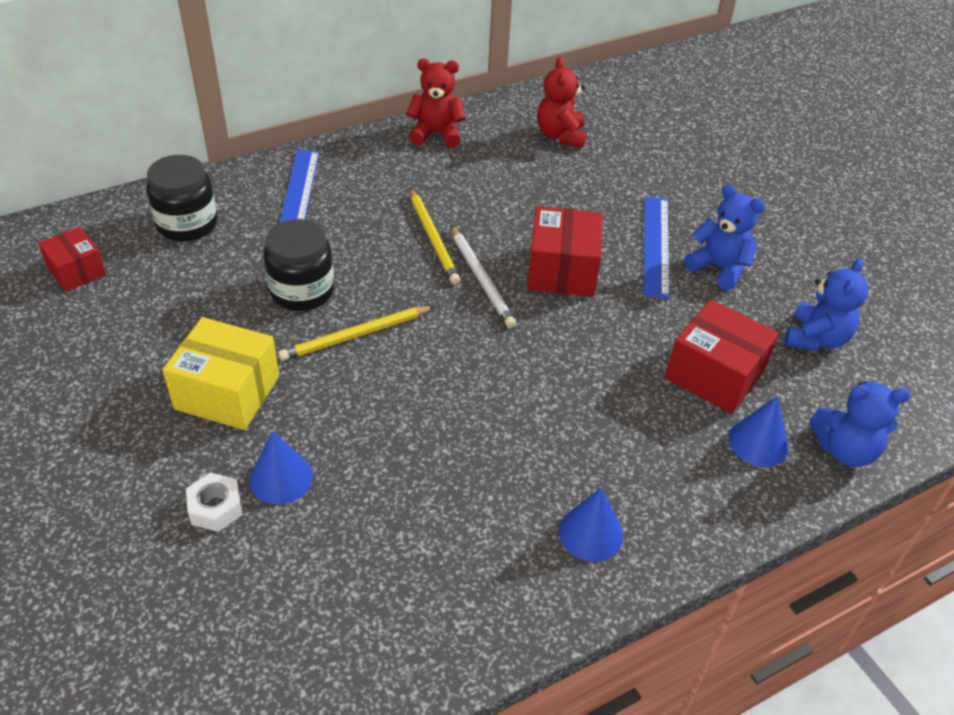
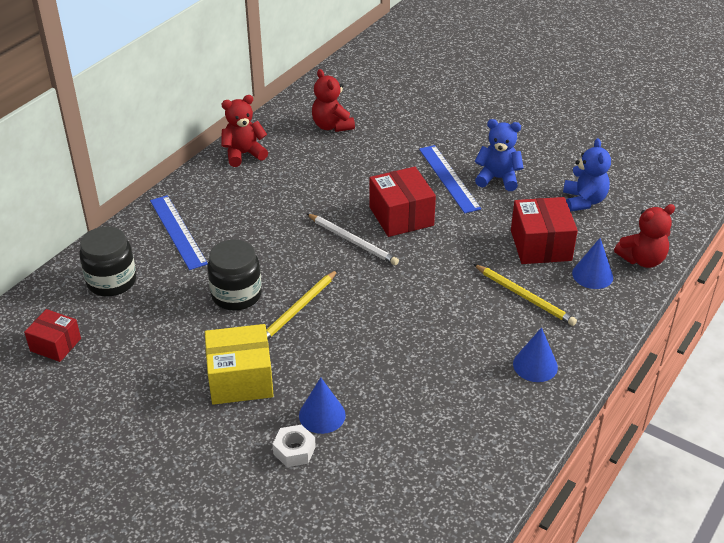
camera: 25 degrees left, 5 degrees down
yellow pencil [410,188,460,284] -> yellow pencil moved to [473,264,577,326]
red box [665,299,779,414] -> red box turned 75 degrees clockwise [511,197,578,264]
blue teddy bear [810,381,911,467] -> red teddy bear [614,204,675,268]

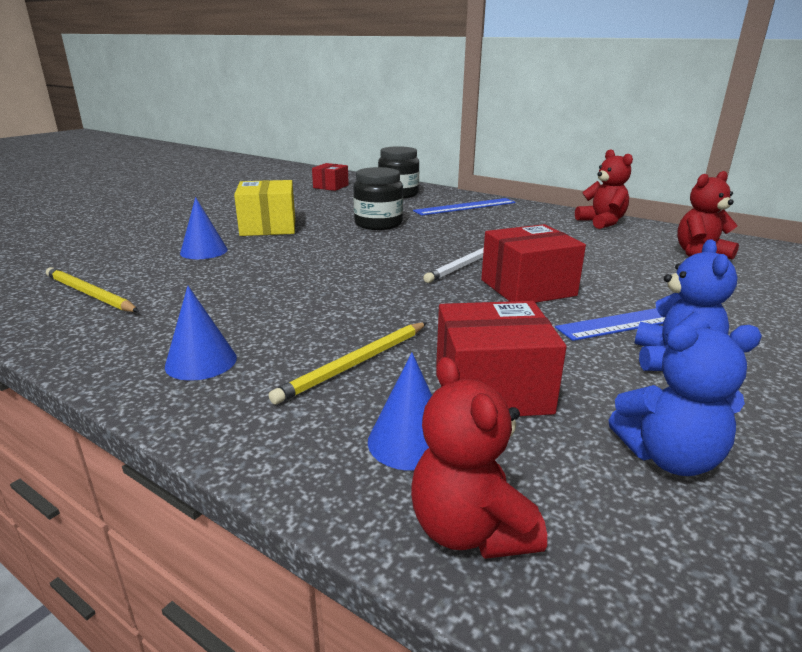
camera: 90 degrees right, 15 degrees down
yellow pencil [266,270,338,339] -> yellow pencil moved to [46,267,139,312]
white nut [273,425,316,467] -> none

